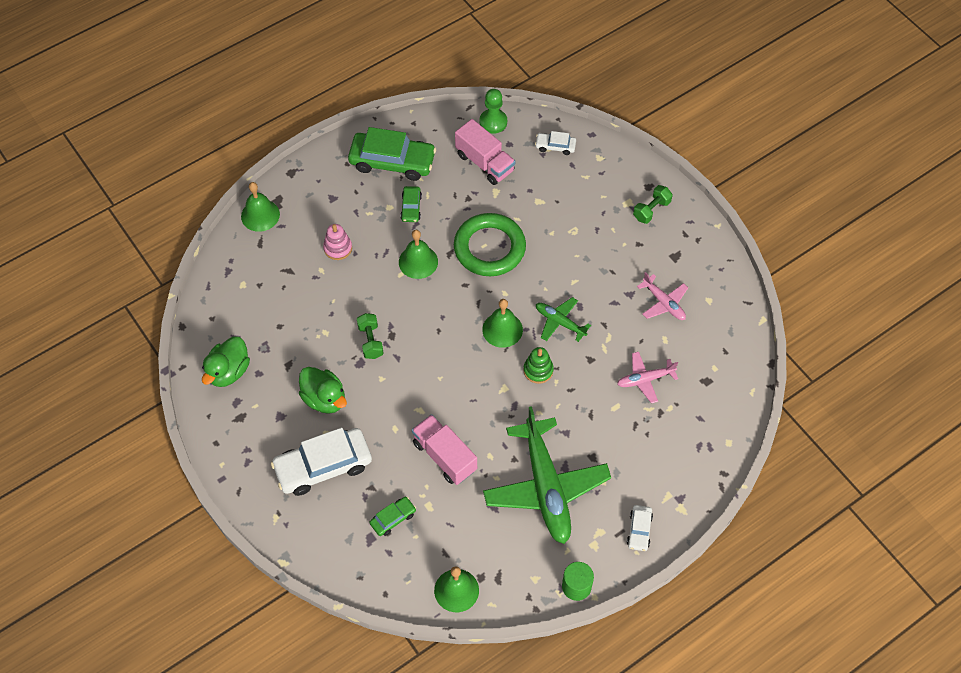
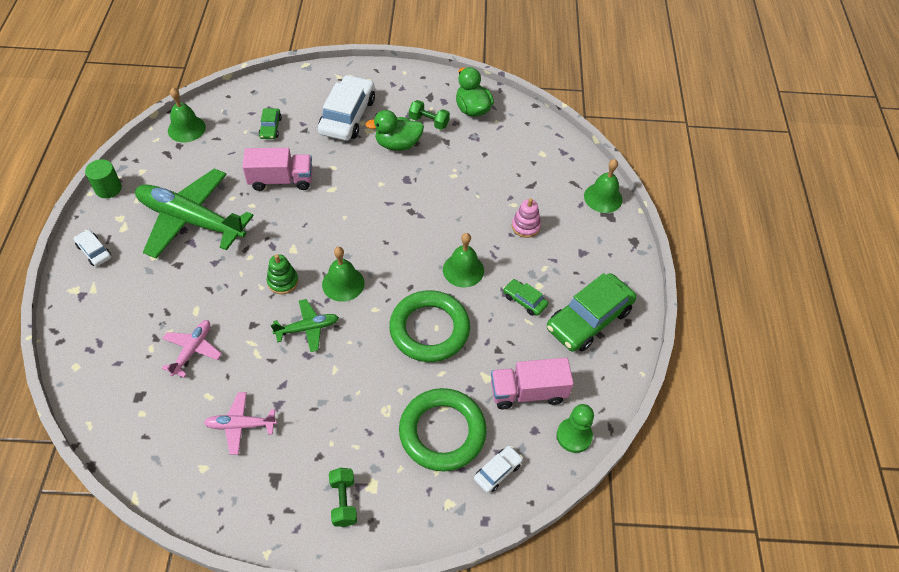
camera: 125 degrees right, 5 degrees down
green dumbbell [357,313,384,359] -> green dumbbell moved to [409,100,450,130]
none -> green ring [399,388,487,472]

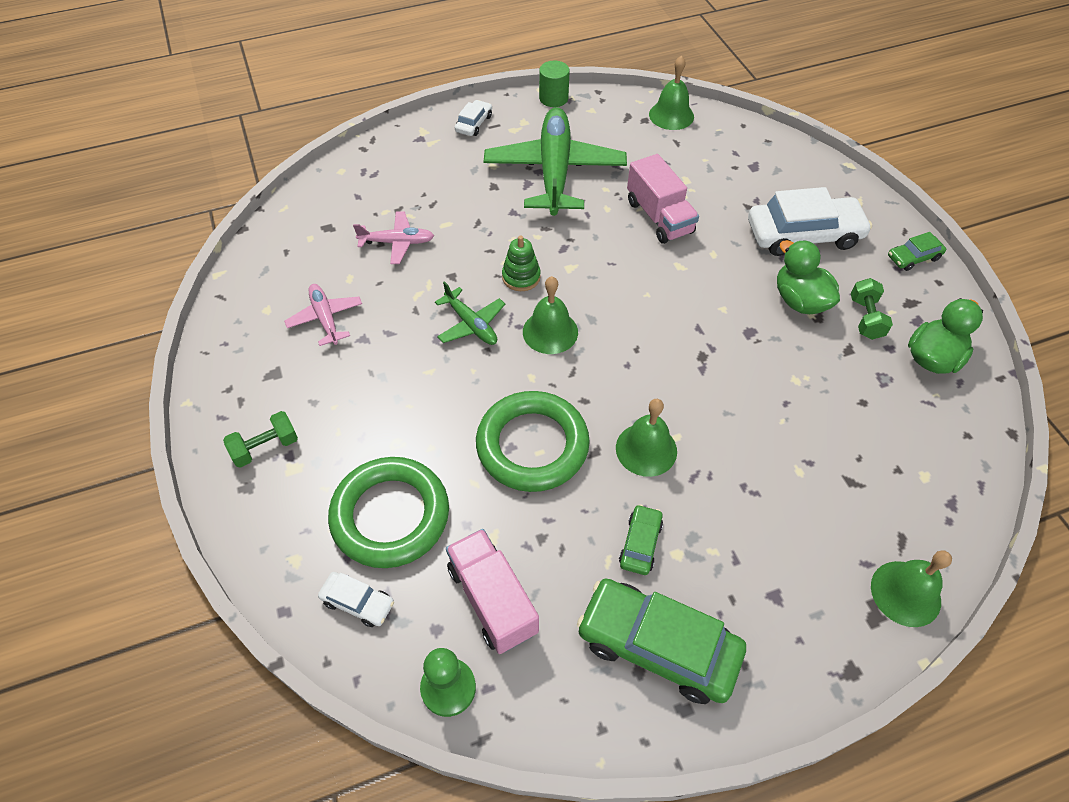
camera: 70 degrees right, 0 degrees up
green car [258,108,282,139] -> green car moved to [888,232,946,271]
pink stacking toy [512,198,541,238] -> none

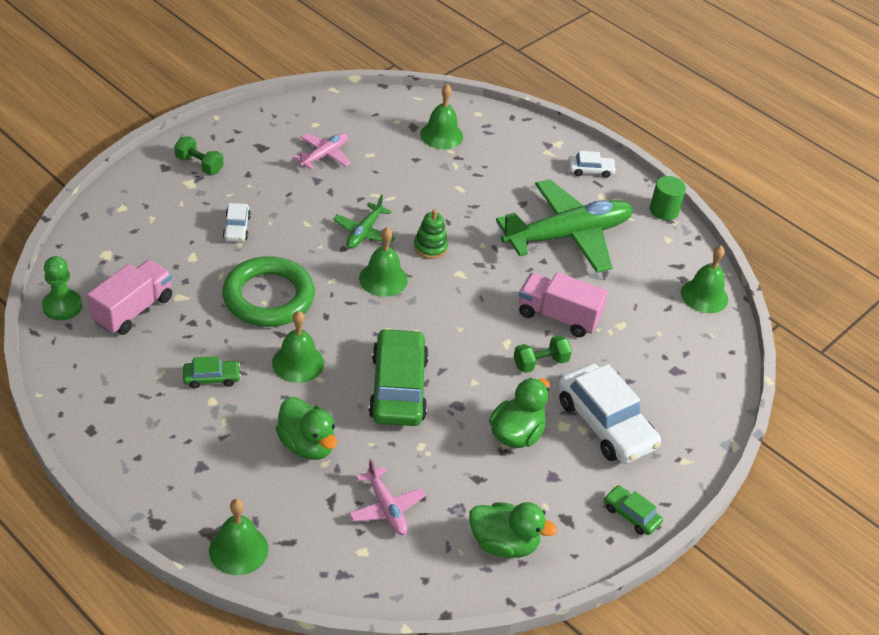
camera: 60 degrees right, 10 degrees down
white car [318,572,394,627] -> white car moved to [223,203,251,242]
green ring [328,457,449,568] -> none
pink plane [353,211,434,264] -> pink plane moved to [349,459,426,535]
green car [577,578,746,704] -> green car moved to [368,328,429,426]
pink truck [627,154,699,244] -> pink truck turned 75 degrees clockwise [519,272,608,337]
green dumbbell [851,278,893,340] -> green dumbbell moved to [514,335,572,373]
none -> green duck [276,397,337,460]
none -> green bell [420,84,463,149]

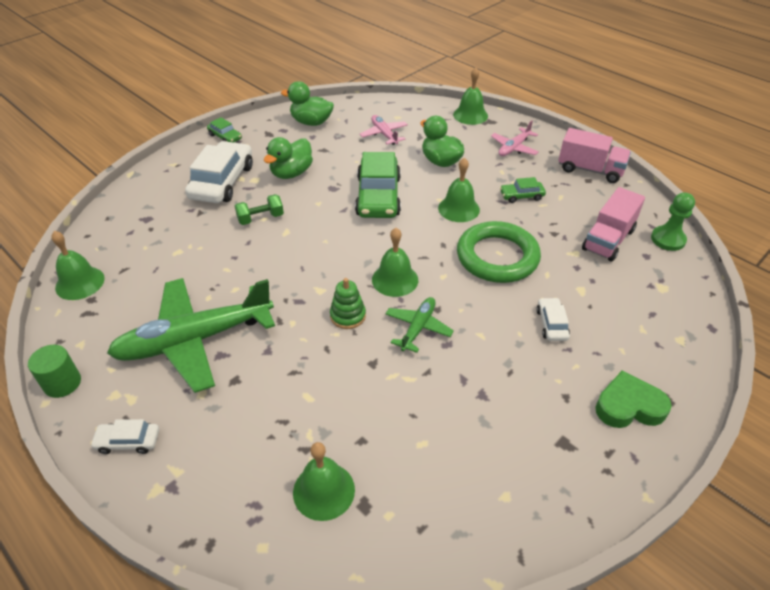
camera: 175 degrees left, 0 degrees up
green dumbbell [174,136,223,175] -> green heart [595,370,672,428]
pink plane [293,133,351,169] -> pink plane moved to [491,121,539,156]
pink truck [519,272,608,337] -> pink truck moved to [558,128,631,183]
white car [558,363,661,464] -> white car turned 45 degrees clockwise [185,141,253,203]

